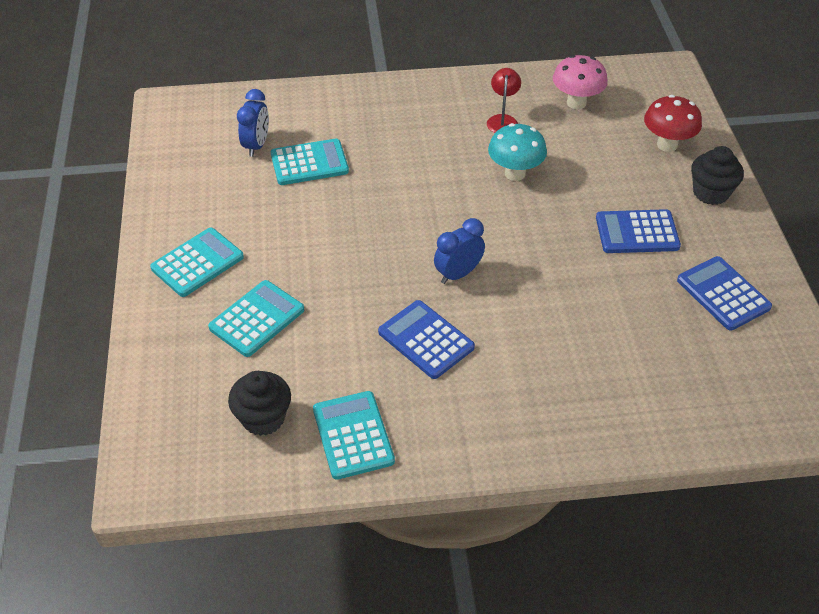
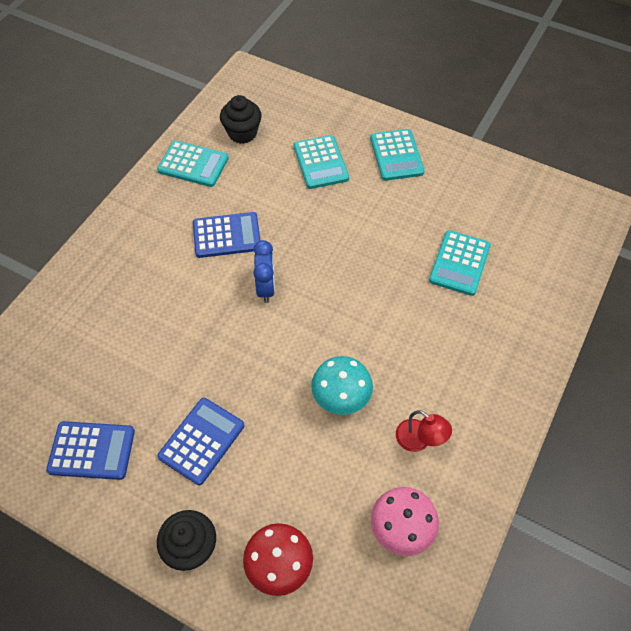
camera: 125 degrees right, 10 degrees up
blue clock [237,89,269,157] -> none

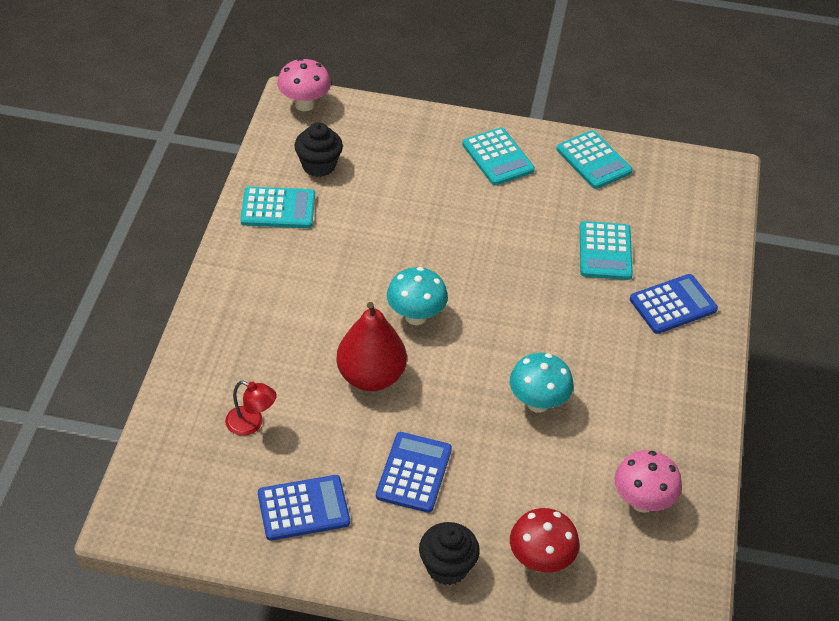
camera: 20 degrees left, 10 degrees down
blue calculator [193,212,261,258] -> blue calculator moved to [630,274,718,334]
blue clock [253,240,275,303] -> turquoise mushroom [387,267,448,325]
turquoise calculator [294,135,349,189] -> turquoise calculator moved to [556,130,633,189]
red lamp [396,410,452,452] -> red lamp moved to [225,381,277,436]
none -> pink mushroom [277,58,331,111]
none -> red pear [336,302,407,391]

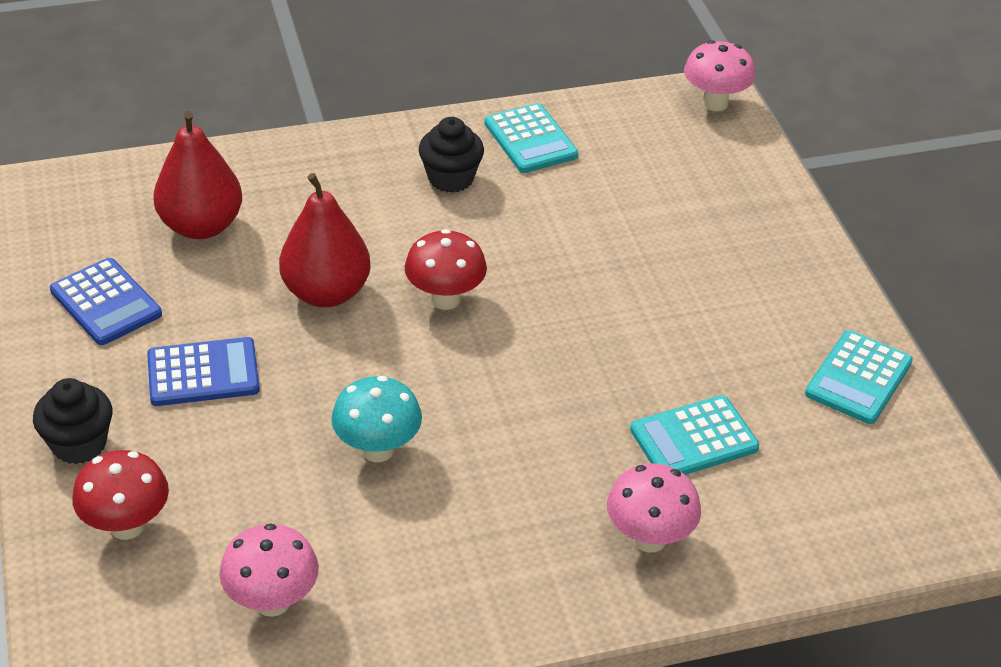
camera: 65 degrees right, 5 degrees down
red lamp [225,381,277,436] -> red pear [153,111,242,239]
black cupcake [294,122,343,177] -> black cupcake moved to [419,117,484,193]
turquoise mushroom [387,267,448,325] -> red mushroom [405,229,487,310]
turquoise calculator [462,127,535,186] -> none
blue calculator [630,274,718,334] -> pink mushroom [607,463,701,553]

